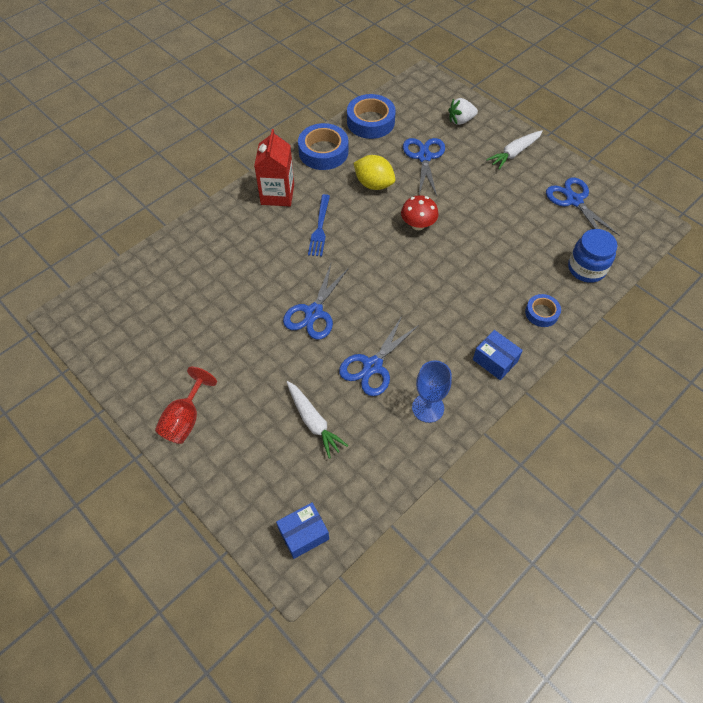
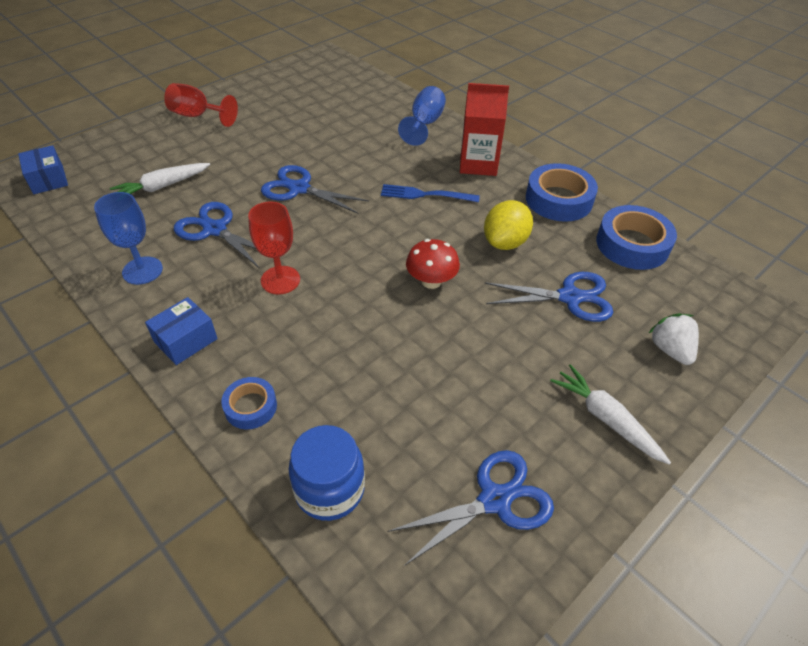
camera: 90 degrees right, 10 degrees down
none -> red goblet [248,201,300,294]
none -> blue goblet [398,86,446,146]

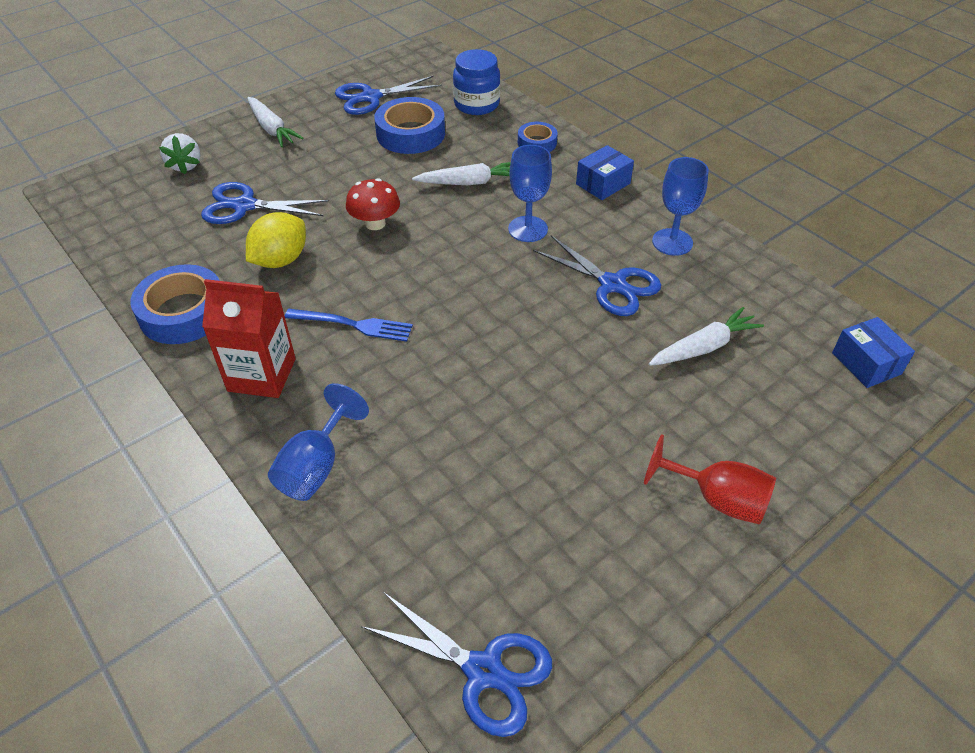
camera: 175 degrees left, 0 degrees up
red goblet [248,201,300,294] -> blue goblet [508,145,552,242]
blue scissors [261,165,369,214] -> blue scissors moved to [361,592,552,737]
blue tape [596,205,677,270] -> blue tape moved to [374,97,445,154]
none -> white carrot [412,162,511,185]

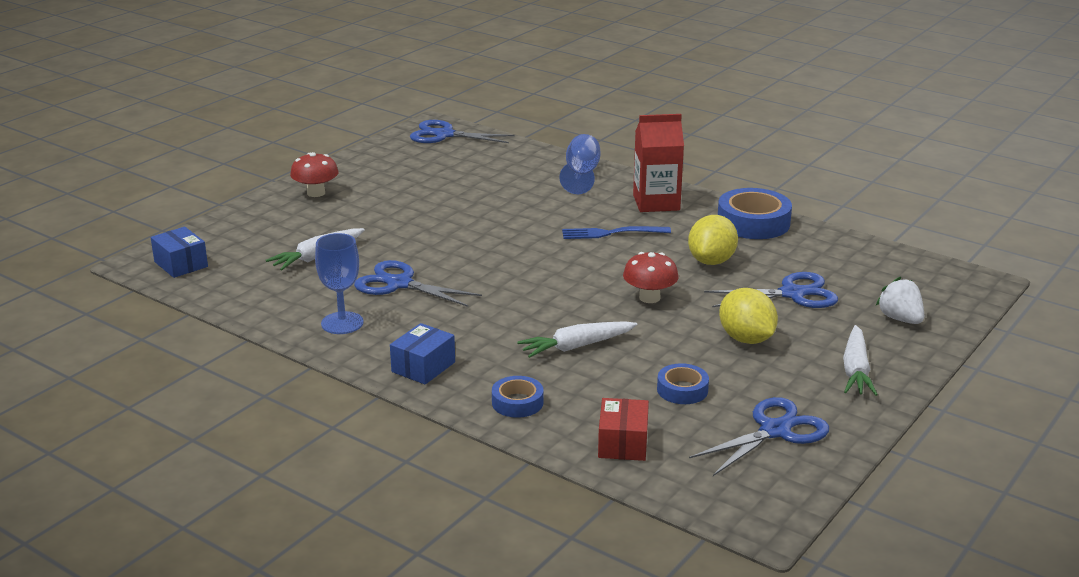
camera: 165 degrees right, 20 degrees down
white carrot [247,97,304,147] -> white carrot turned 120 degrees counterclockwise [843,325,878,396]
blue tape [374,97,445,154] -> blue tape [657,363,709,404], size x0.57
blue jar [453,49,500,115] -> red box [598,398,649,461]
blue goblet [508,145,552,242] -> none
red goblet [644,434,776,525] -> red mushroom [290,152,338,197]
none -> yellow lemon [719,288,778,344]

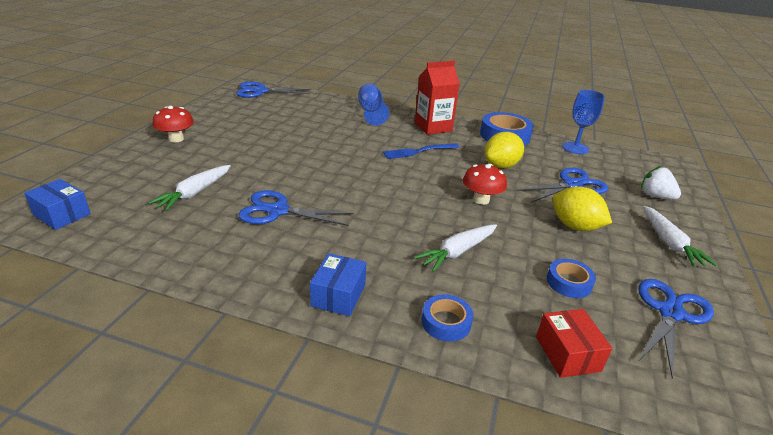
camera: 20 degrees left, 5 degrees up
blue goblet [315,233,364,334] -> blue goblet moved to [562,90,605,154]
yellow lemon [688,215,738,265] -> yellow lemon turned 45 degrees clockwise [484,132,524,168]

